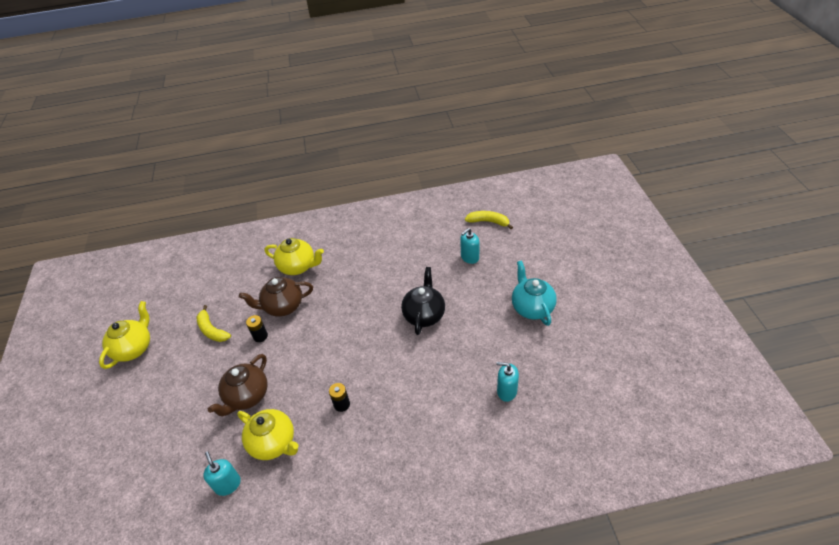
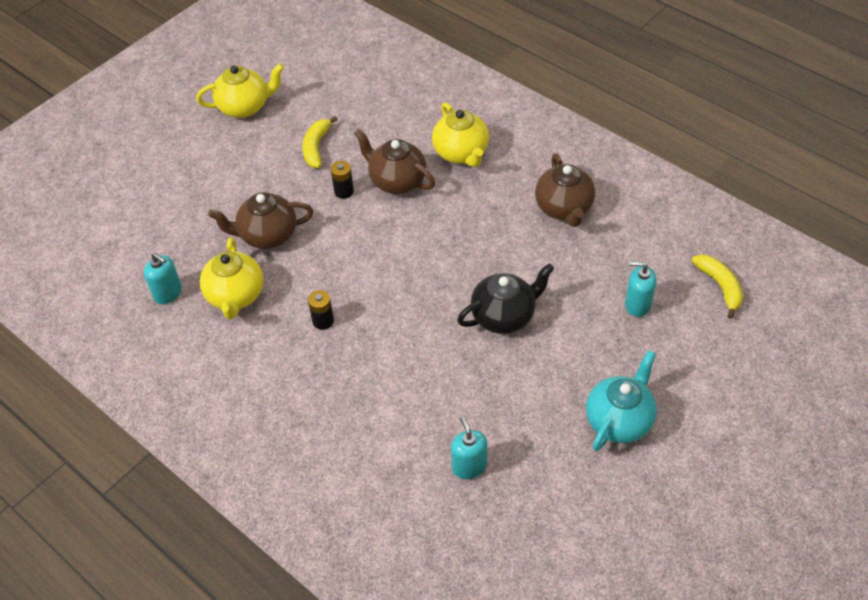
camera: 50 degrees right, 5 degrees up
turquoise soap dispenser [203,451,241,496] -> turquoise soap dispenser turned 105 degrees clockwise [144,253,182,304]
none -> brown teapot [535,153,595,227]

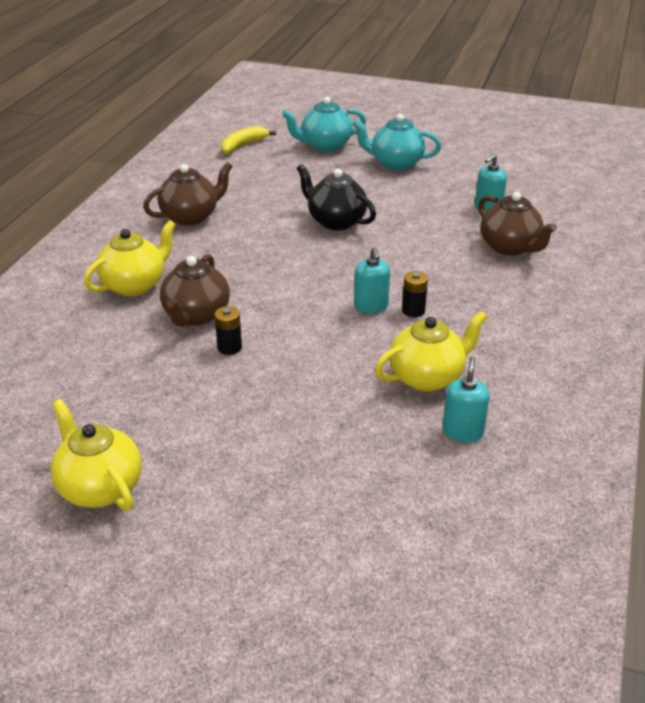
camera: 115 degrees left, 15 degrees down
brown teapot [208,192,313,249] -> brown teapot moved to [478,192,557,256]
yellow banana [302,116,338,168] -> none
turquoise soap dispenser [625,262,656,317] -> turquoise soap dispenser moved to [354,247,390,314]
none -> turquoise teapot [282,97,366,152]

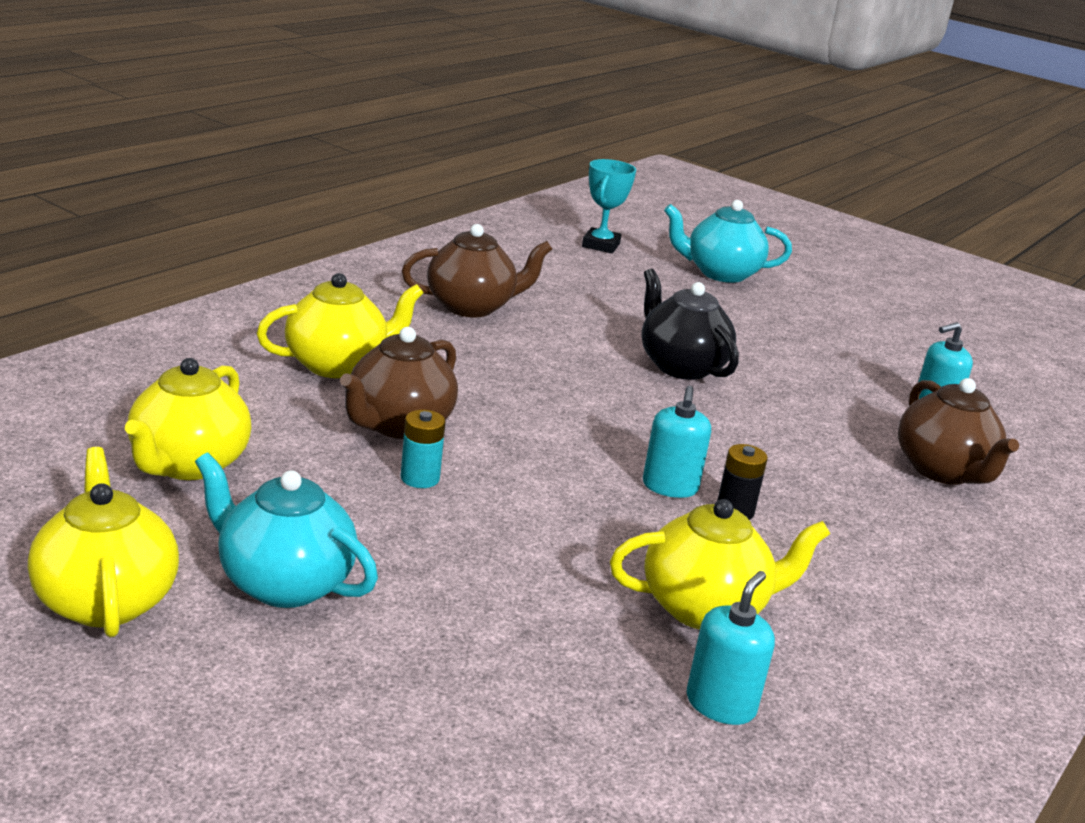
camera: 15 degrees right, 10 degrees down
black battery [215,306,242,355] -> turquoise battery [401,410,446,488]
yellow banana [221,126,276,154] -> turquoise trophy [582,159,636,253]
turquoise teapot [353,114,441,170] -> turquoise teapot moved to [195,453,378,608]
none -> yellow teapot [125,358,251,480]

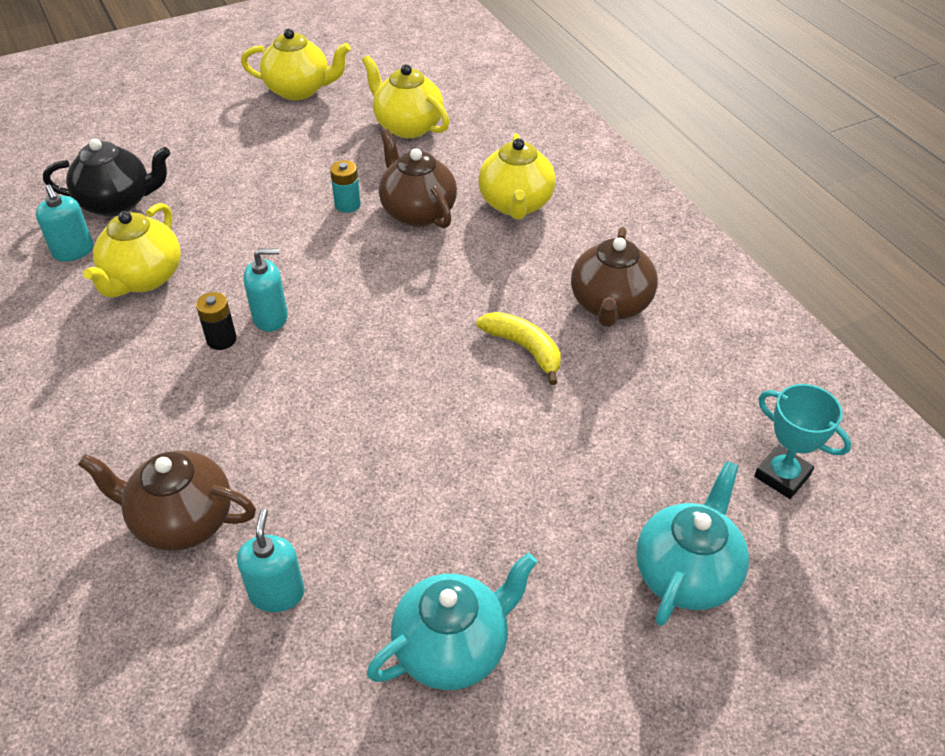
camera: 120 degrees right, 20 degrees up
turquoise teapot [195,453,378,608] -> turquoise teapot moved to [367,553,537,690]
black teapot [642,268,739,380] -> black teapot moved to [43,139,171,217]
turquoise soap dispenser [643,386,711,498] -> turquoise soap dispenser turned 135 degrees clockwise [243,248,288,332]
none -> yellow banana [476,312,561,385]

